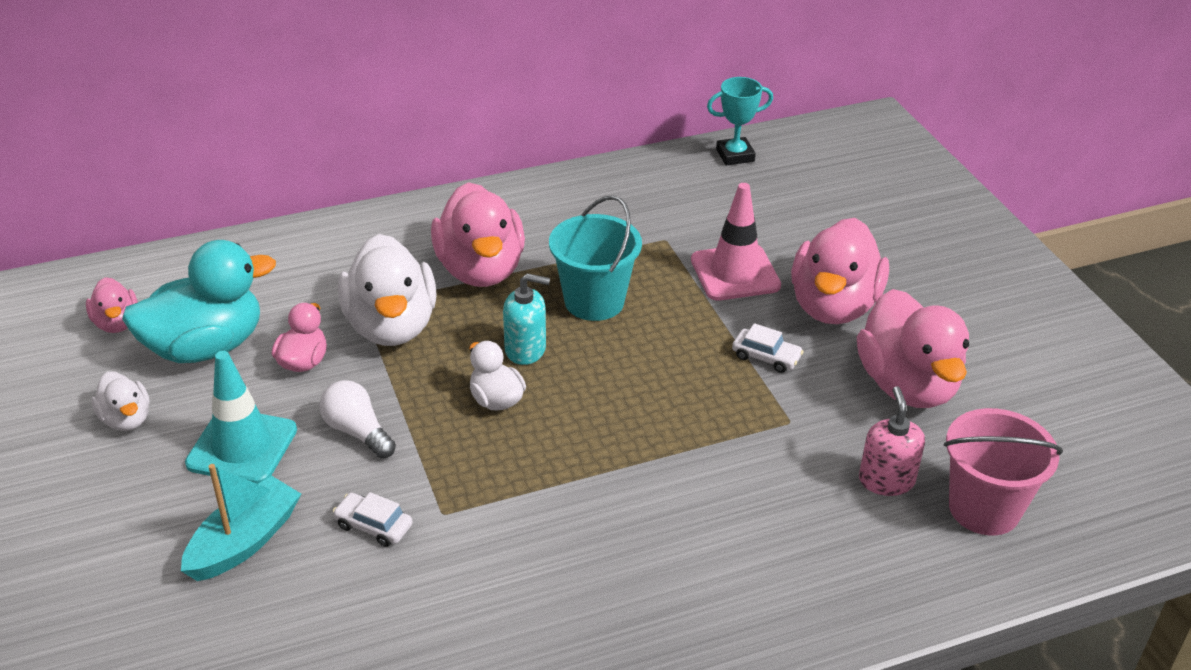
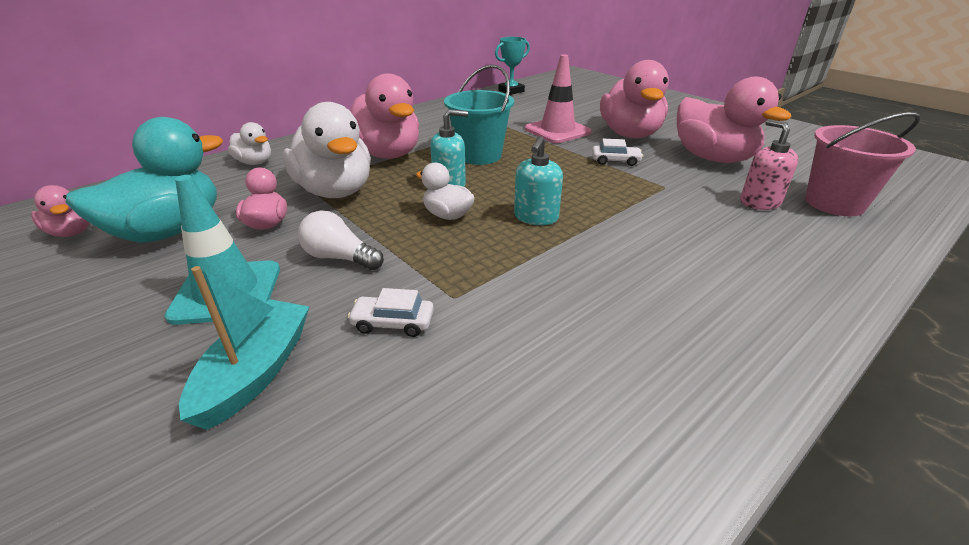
camera: 20 degrees left, 5 degrees down
white duck [91,371,150,431] -> white duck moved to [228,122,271,165]
none -> turquoise soap dispenser [514,136,563,225]

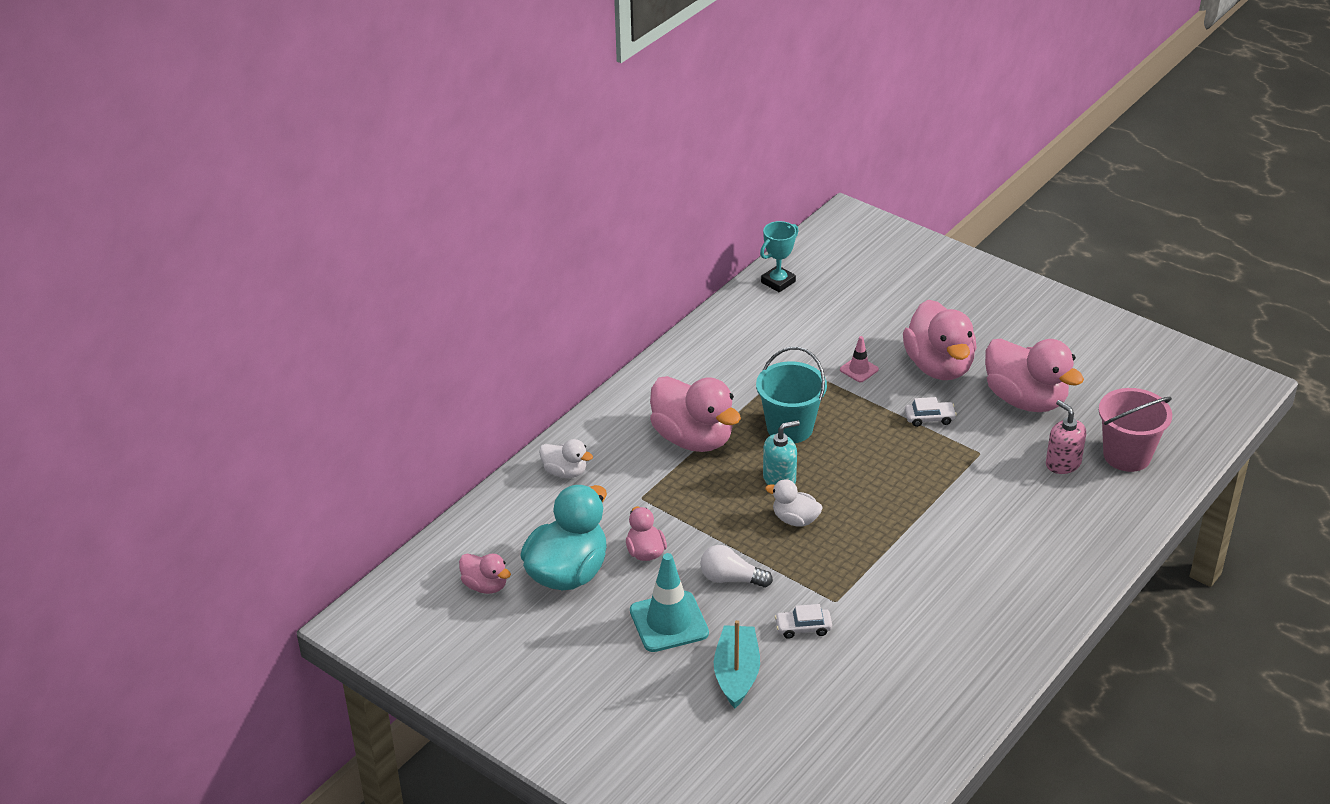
camera: 10 degrees left, 5 degrees up
white duck [283,102,371,198] -> none
turquoise soap dispenser [514,136,563,225] -> none
pink traffic cone [525,54,592,143] -> pink traffic cone [840,336,879,382], size x0.52

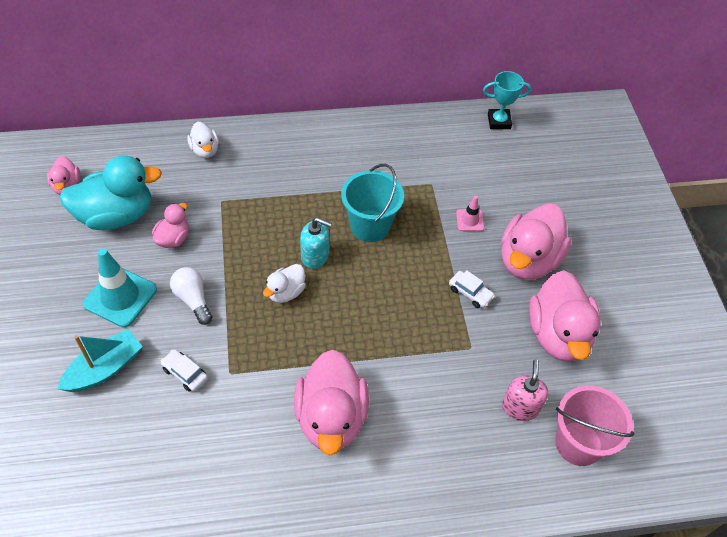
camera: 40 degrees right, 15 degrees up
pink duck [650,376,741,452] -> pink duck moved to [294,350,369,455]
white duck [765,479,823,527] -> white duck turned 120 degrees counterclockwise [263,264,306,303]

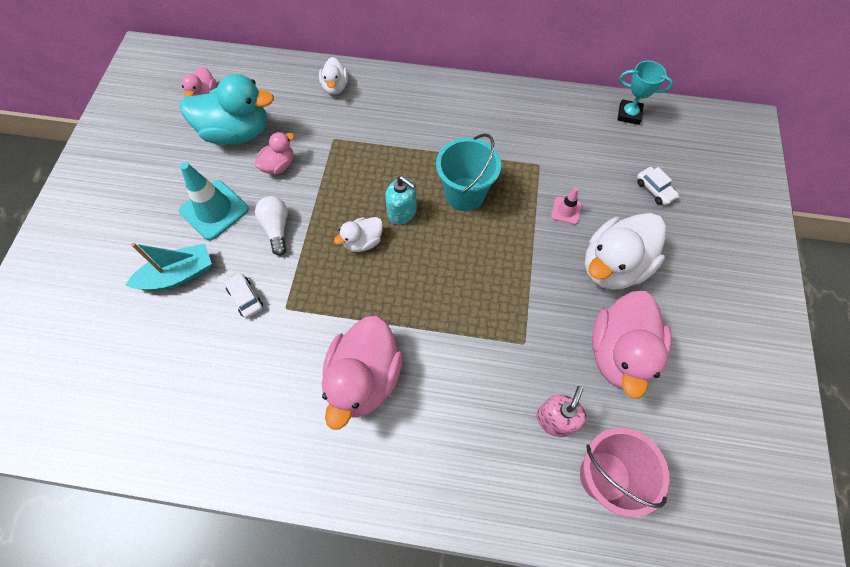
camera: 20 degrees right, 10 degrees up
white car [449,270,495,308] -> white car moved to [637,167,679,205]
pink duck [501,203,571,280] -> white duck [585,213,666,290]

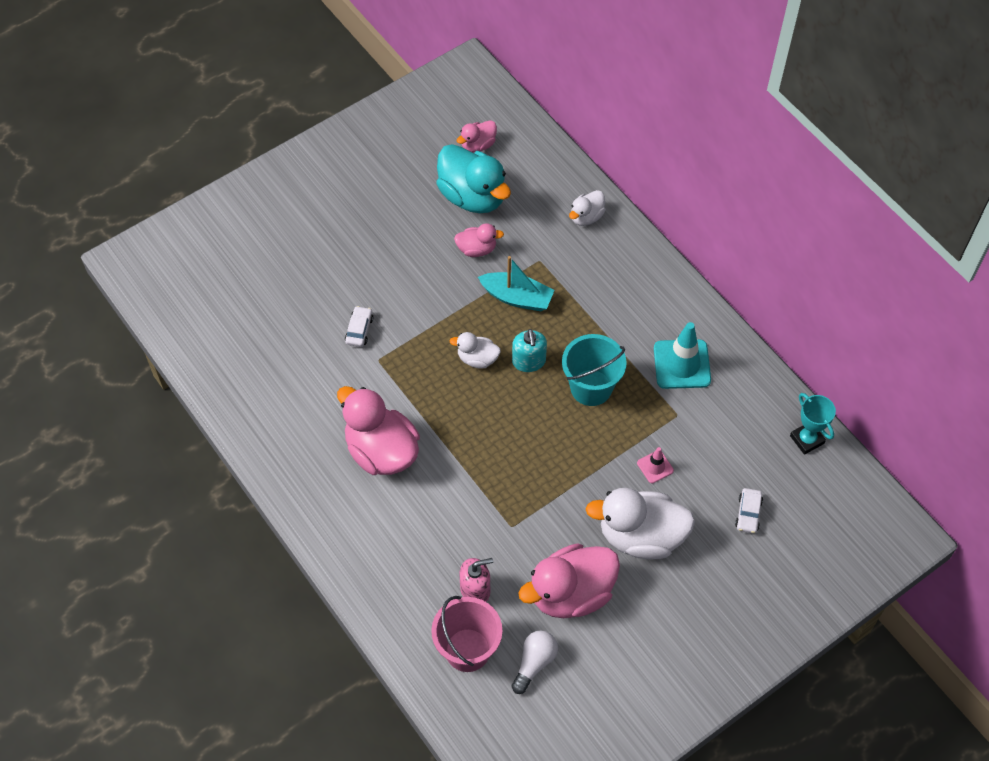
camera: 45 degrees right, 5 degrees down
turquoise boat [125,243,212,291] -> turquoise boat moved to [478,256,554,311]
turquoise traffic cone [179,162,249,240] -> turquoise traffic cone moved to [654,322,711,389]
white light bulb [255,196,288,256] -> white light bulb moved to [511,630,558,694]
pink duck [322,316,403,430] -> pink duck turned 75 degrees clockwise [337,386,420,475]

